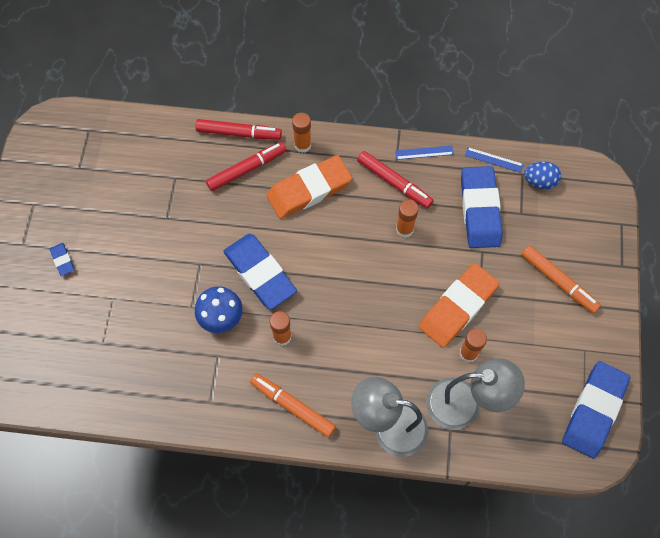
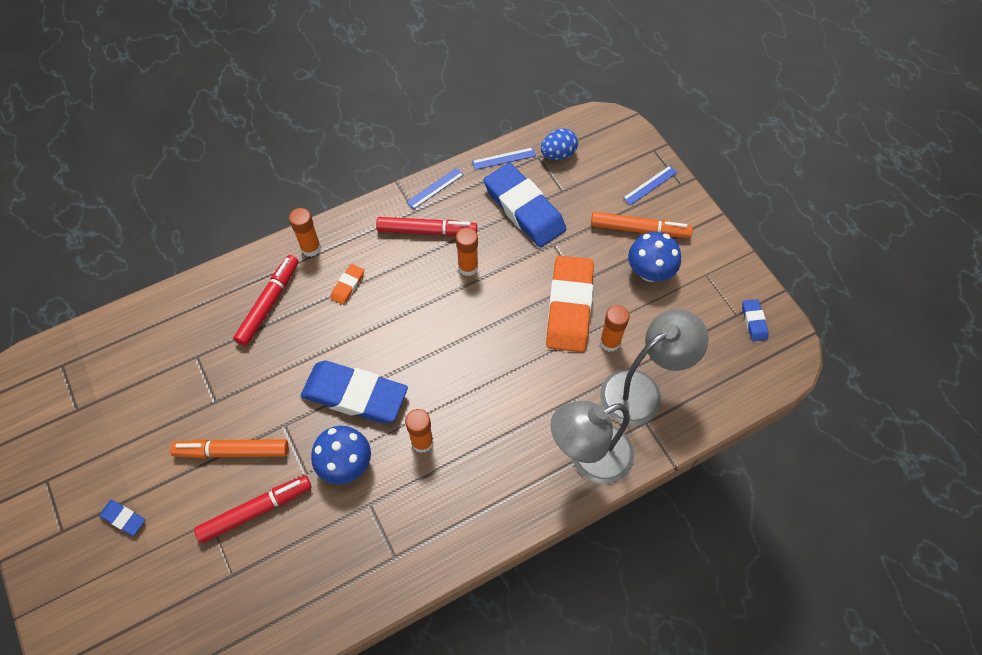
camera: 35 degrees left, 5 degrees down
red marker [195,119,282,140] -> red marker moved to [194,475,312,543]
orange marker [250,373,336,437] -> orange marker moved to [170,439,289,459]
orange eraser [266,155,352,219] -> orange eraser [330,264,364,305], size x0.43
blue eraser [562,361,630,458] -> blue eraser [742,299,769,341], size x0.43
none -> blue ruler [623,165,678,206]
none -> blue mushroom [628,232,681,282]

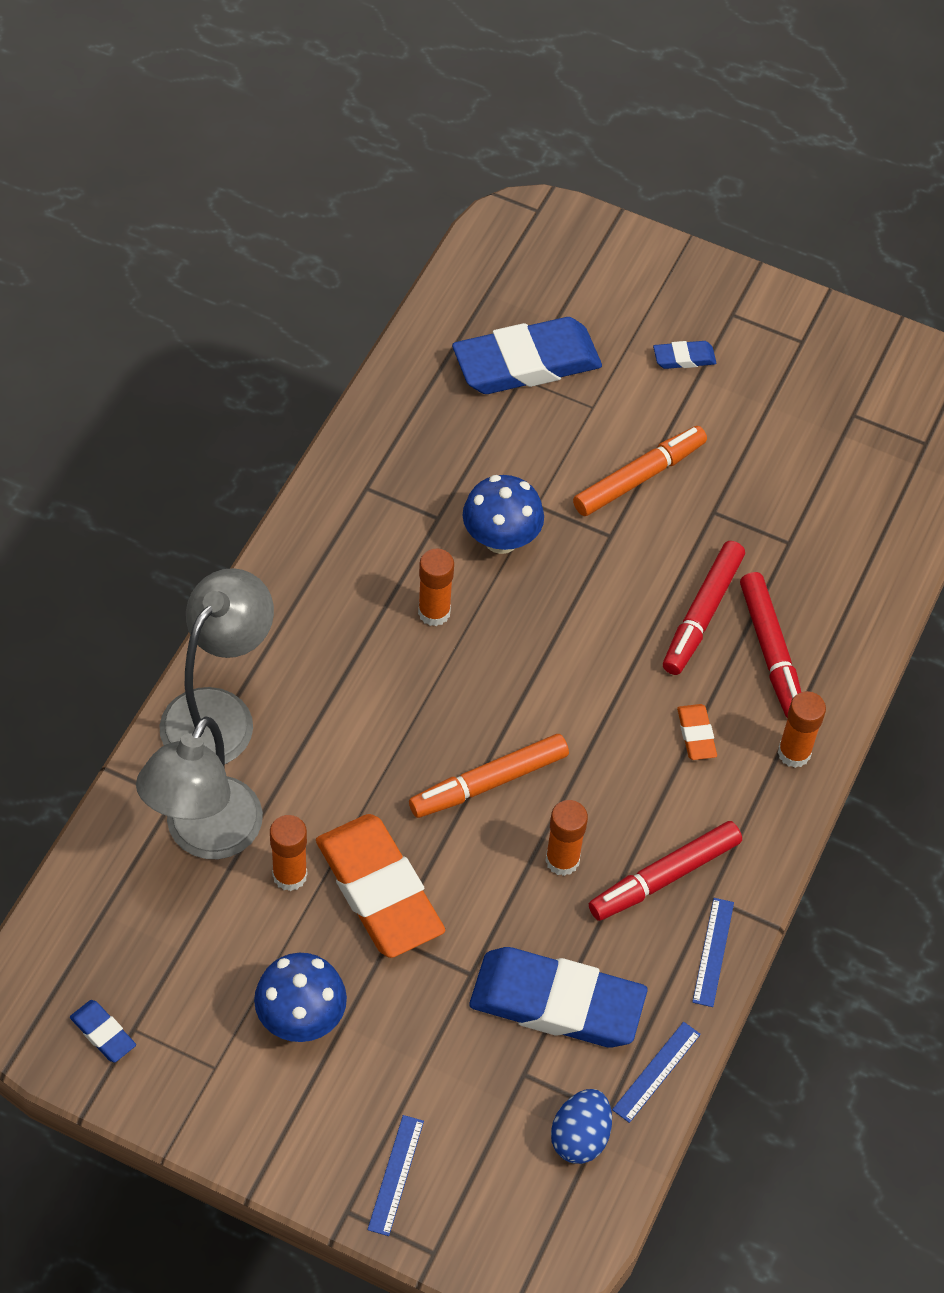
camera: 140 degrees right, 5 degrees down
red marker [194,475,312,543] -> red marker moved to [663,541,745,675]
blue eraser [301,361,408,424] -> blue eraser moved to [452,317,602,394]
orange marker [591,212,693,238] -> orange marker moved to [409,734,569,818]

